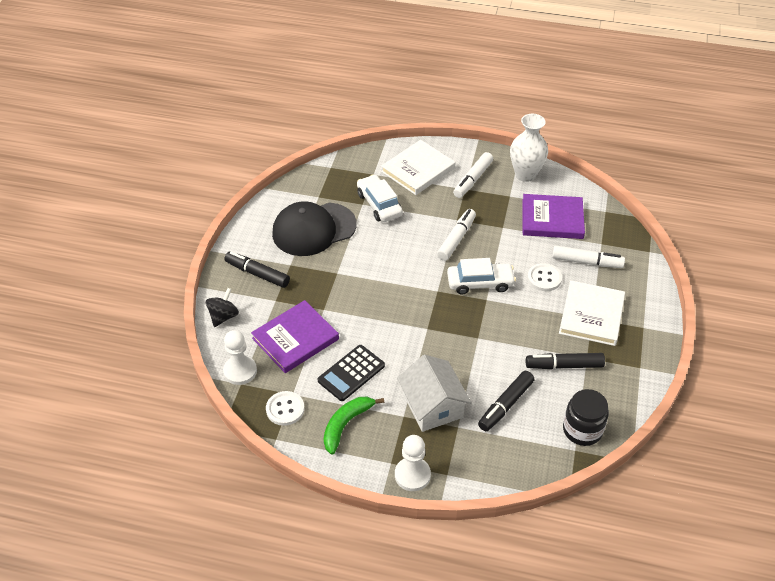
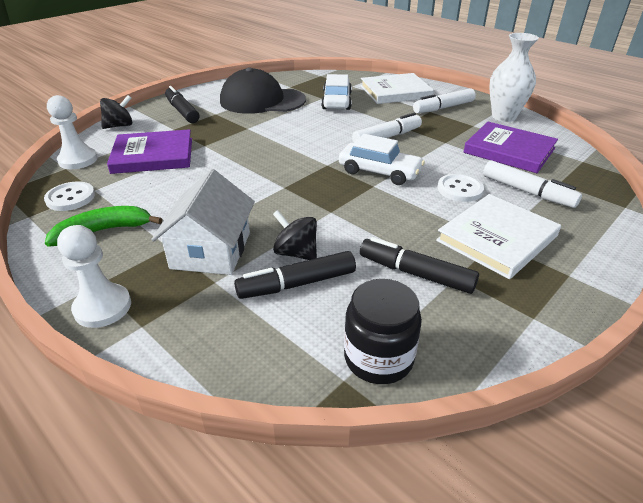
camera: 30 degrees right, 10 degrees down
black calculator [318,345,385,401] -> none
none -> black spinning top [273,210,317,260]

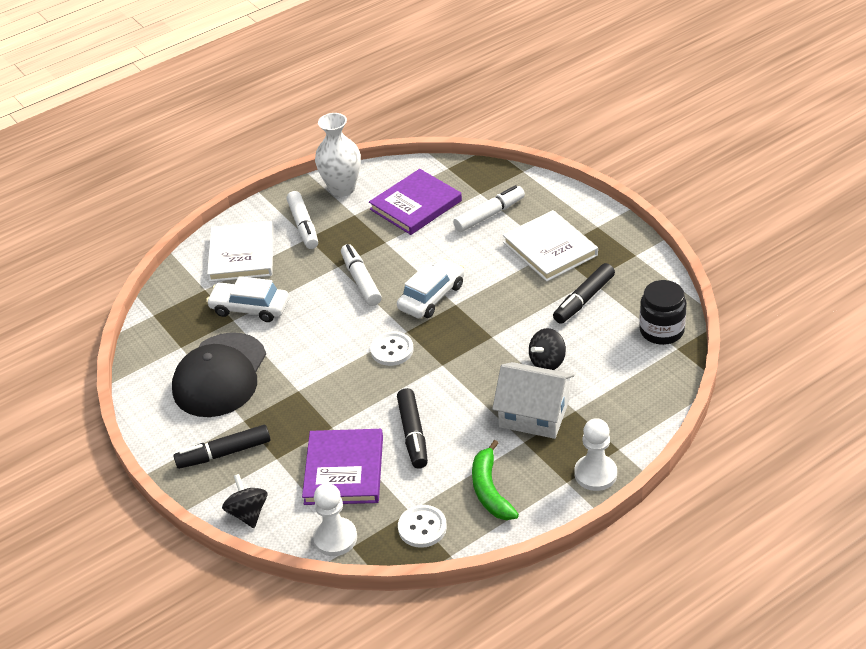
camera: 75 degrees left, 5 degrees up
black marker [234,251,356,299] -> black marker moved to [397,388,428,469]
white button [437,174,484,202] -> white button moved to [370,332,414,366]

